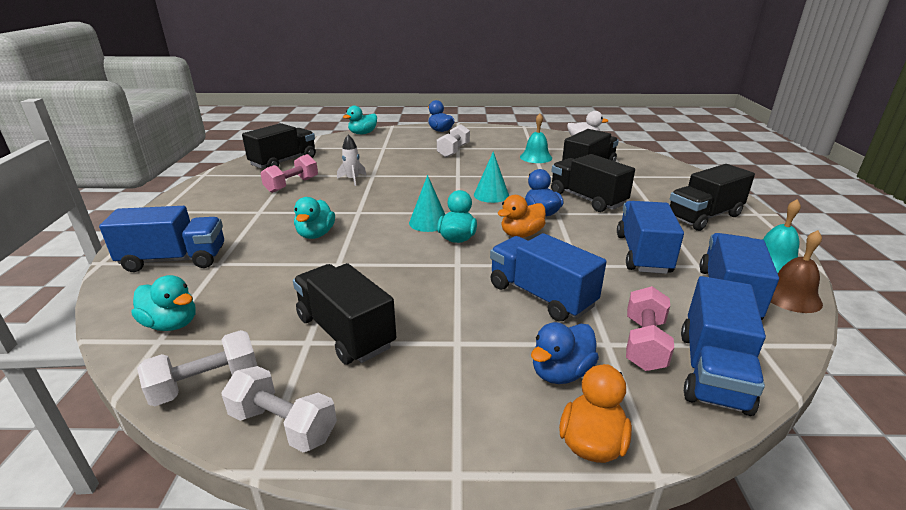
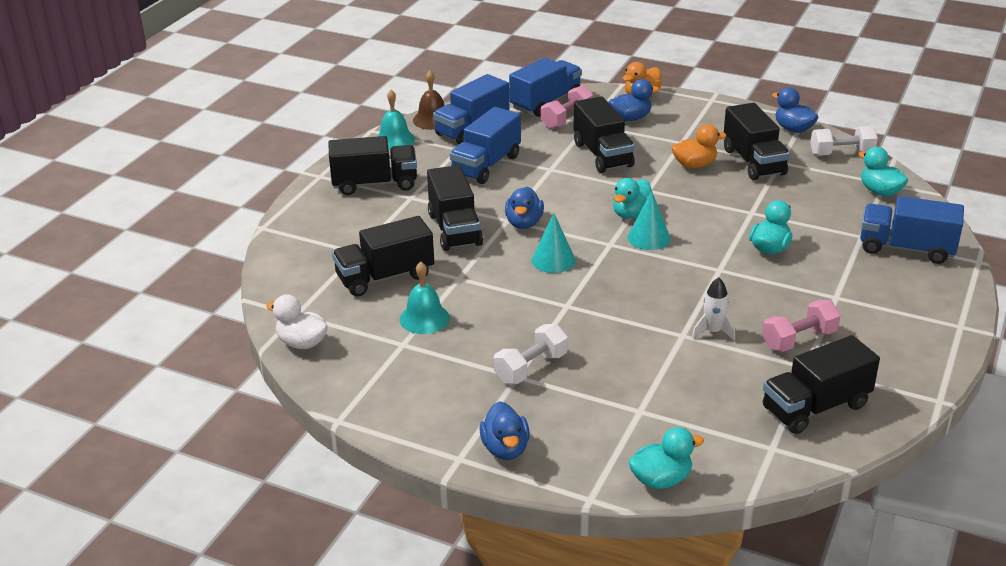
camera: 155 degrees left, 5 degrees up
white dumbbell [221,366,337,452] -> blue duck [772,87,818,133]
blue truck [490,233,607,321] -> black truck [573,96,635,173]
orange duck [497,195,546,238] -> orange duck moved to [671,124,726,168]

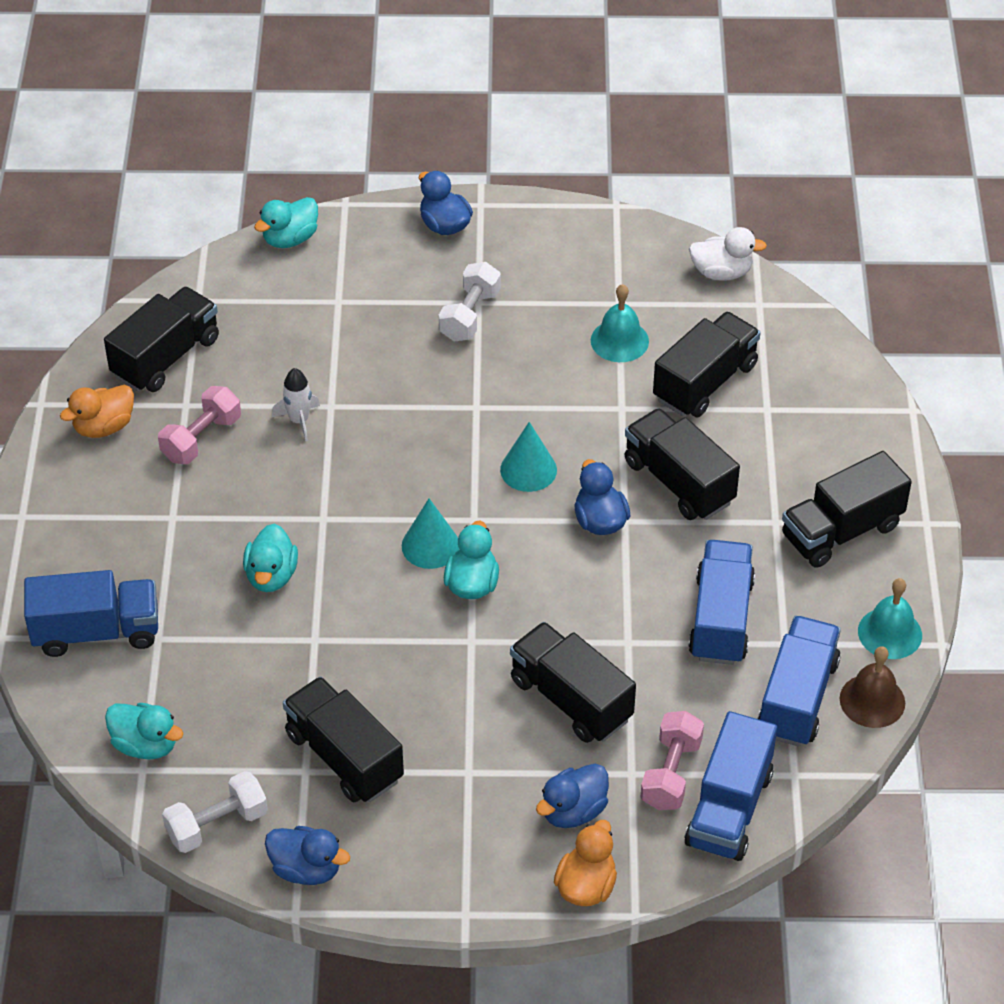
camera: 155 degrees right, 15 degrees up
orange duck [671,124,726,168] -> orange duck moved to [60,385,134,438]

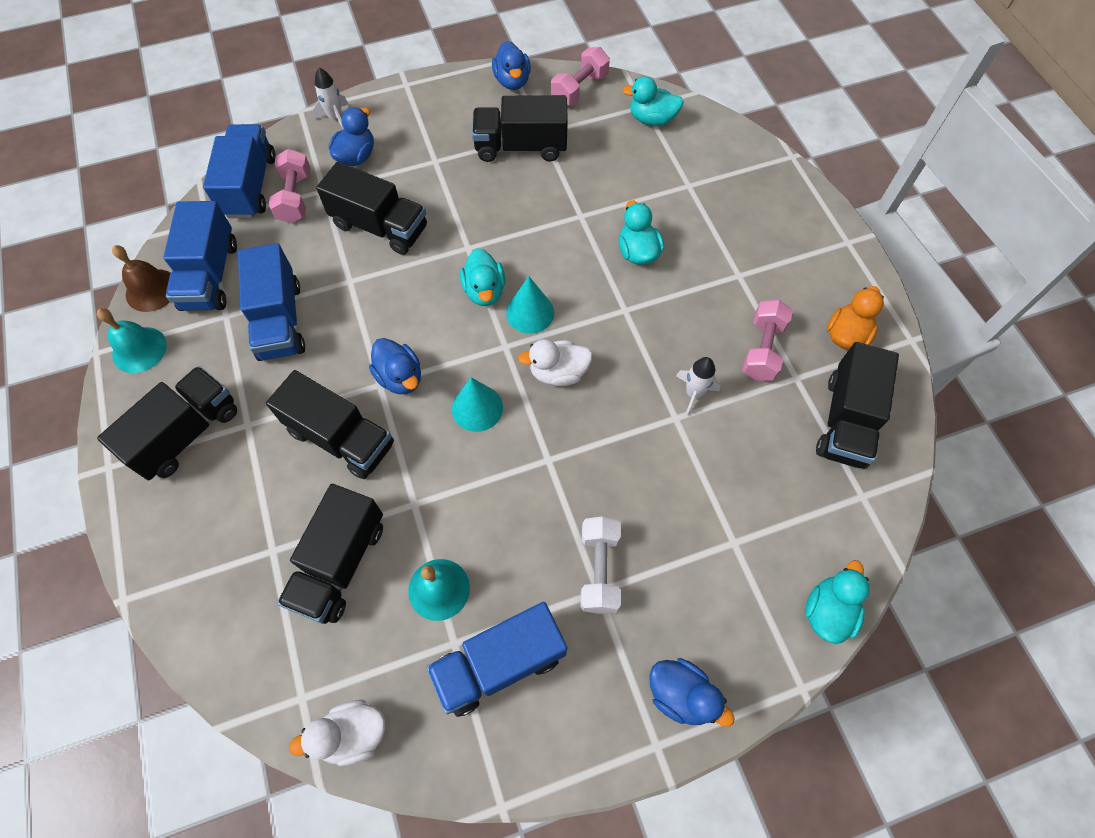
camera: 160 degrees right, 15 degrees up
blue truck [24,570,158,657] -> blue truck moved to [426,602,567,717]
white dumbbell [162,771,268,853] -> pink dumbbell [551,47,610,106]
blue duck [265,826,350,885] -> blue duck turned 105 degrees counterclockwise [492,41,531,90]
black truck [283,677,404,802] -> black truck turned 150 degrees clockwise [472,95,568,162]
orange duck [554,820,617,906] -> white rocket [313,68,348,130]
none -> white duck [518,339,593,386]

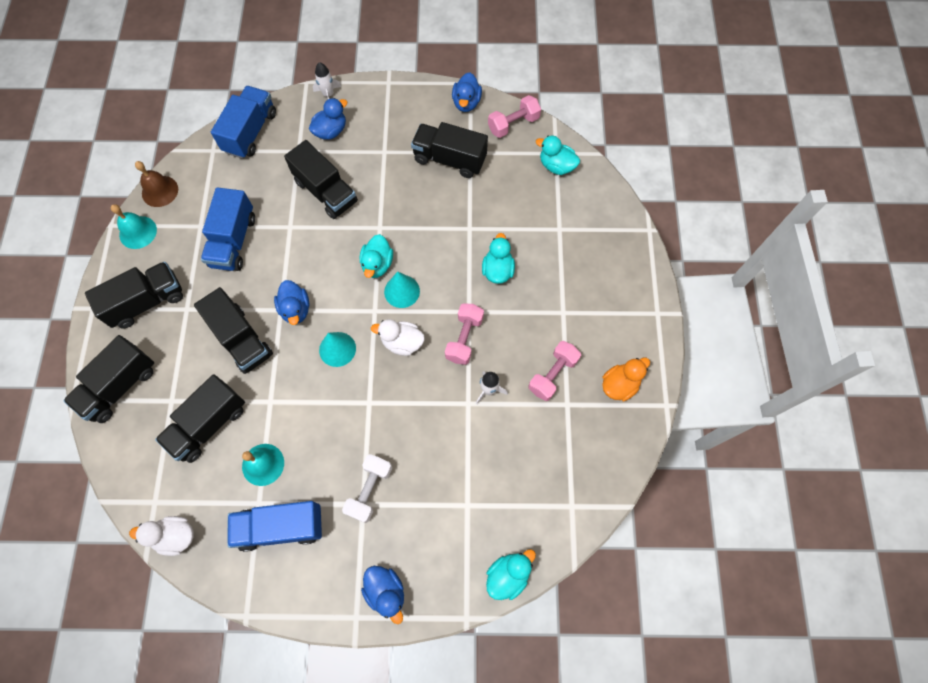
camera: 20 degrees right, 5 degrees up
blue truck [163,201,237,311] -> none
pink dumbbell [269,149,311,223] -> pink dumbbell moved to [445,303,484,365]
black truck [816,342,899,469] -> black truck moved to [63,335,154,423]

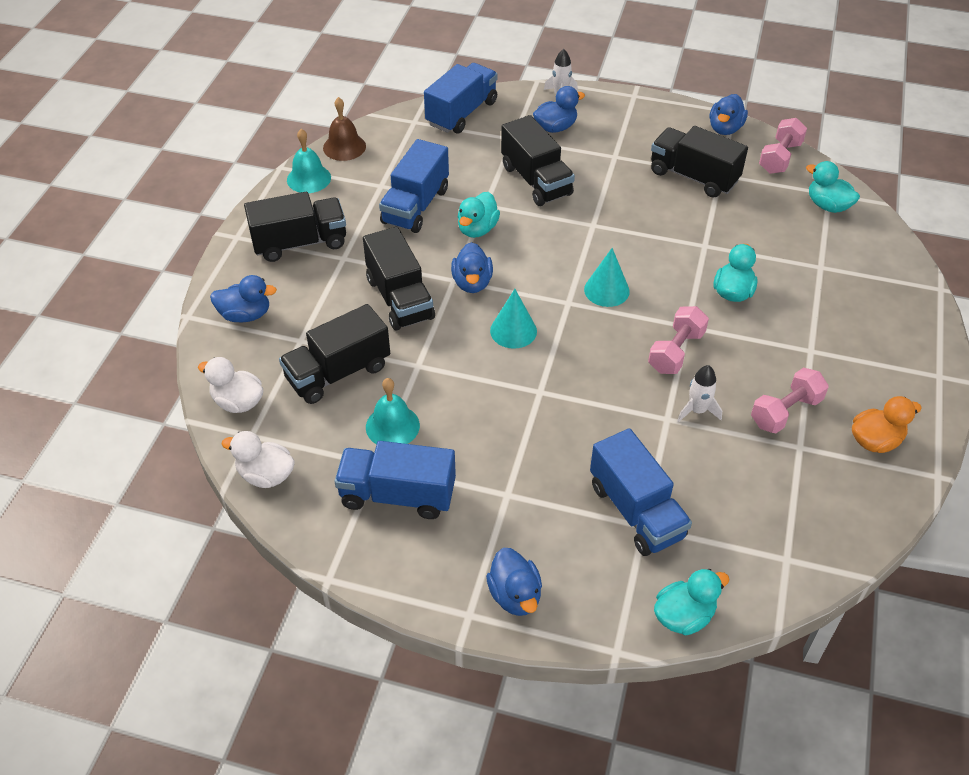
camera: 15 degrees right, 20 degrees down
black truck [63,335,154,423] -> blue duck [210,275,277,323]
white dumbbell [342,454,392,523] -> none
turquoise duck [360,234,393,278] -> turquoise duck moved to [458,192,500,238]
white duck [371,319,425,356] -> white duck moved to [198,357,263,413]
pink dumbbell [488,95,541,138] -> pink dumbbell turned 45 degrees counterclockwise [759,118,807,174]
none -> blue truck [590,428,692,556]

